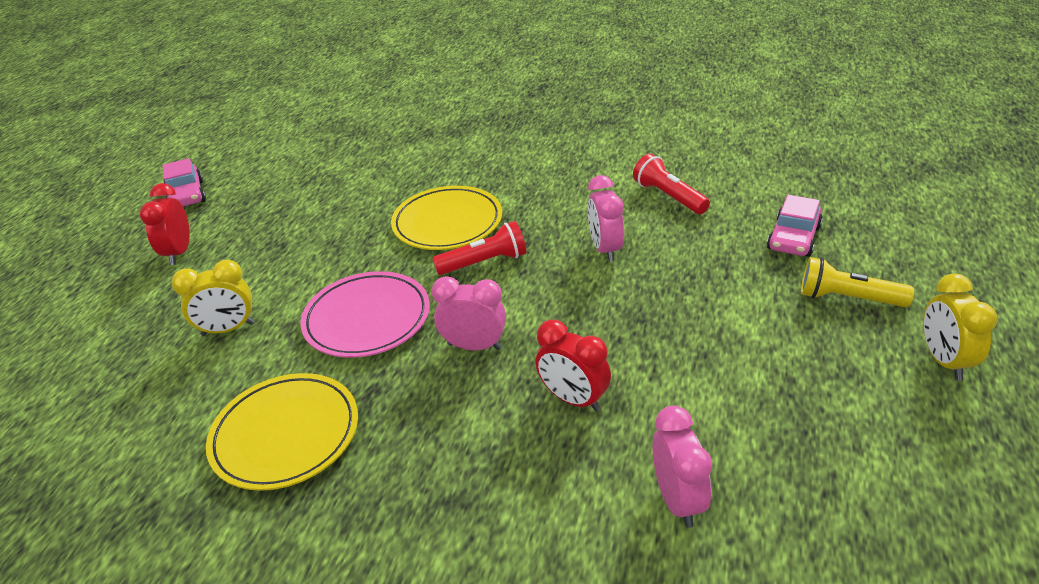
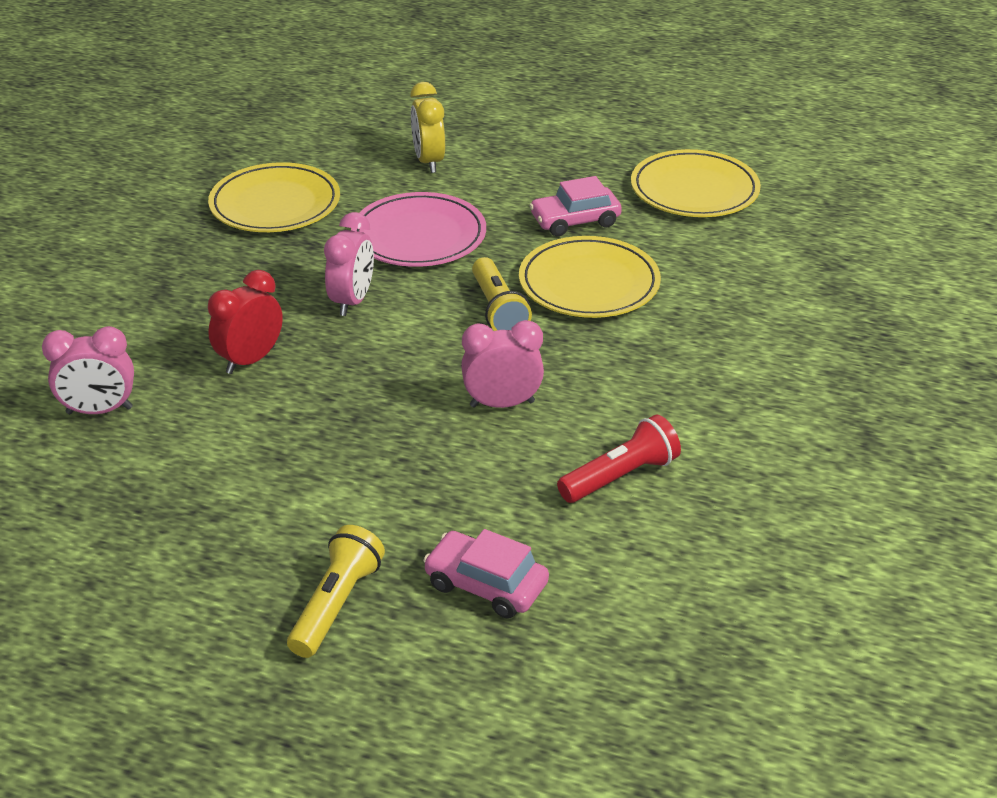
camera: 90 degrees right, 0 degrees up
red clock [140,183,189,265] -> none
pink car [162,158,206,206] -> pink car moved to [529,176,622,236]
red flashlight [432,221,526,275] -> yellow flashlight [472,257,532,331]
yellow clock [924,274,998,381] -> none
none -> yellow plate [631,149,761,217]

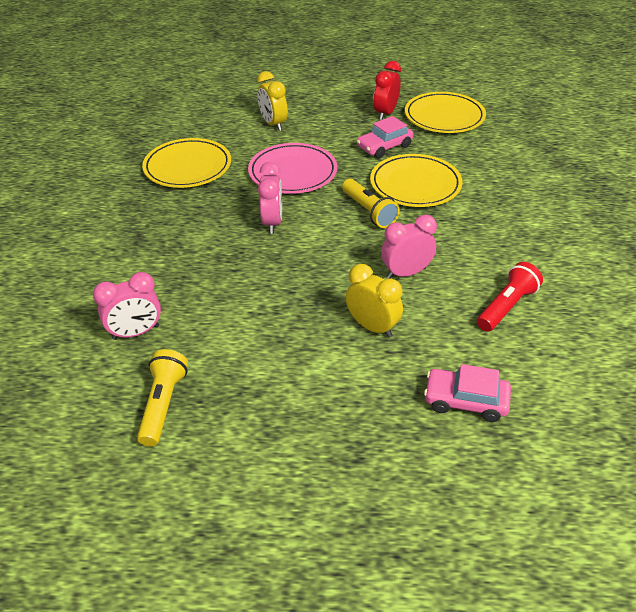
camera: 15 degrees left, 5 degrees up
red clock [208,270,283,374] -> red clock moved to [373,61,401,120]
yellow flashlight [287,525,385,658] -> yellow flashlight moved to [137,349,188,446]
none -> yellow clock [346,264,403,338]

